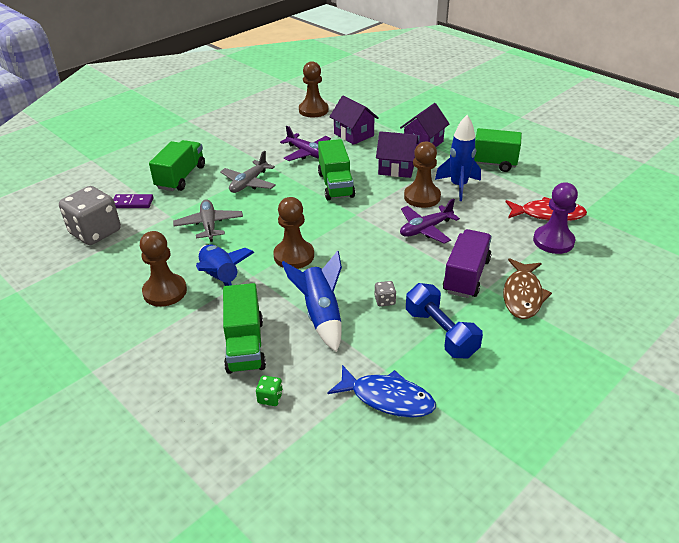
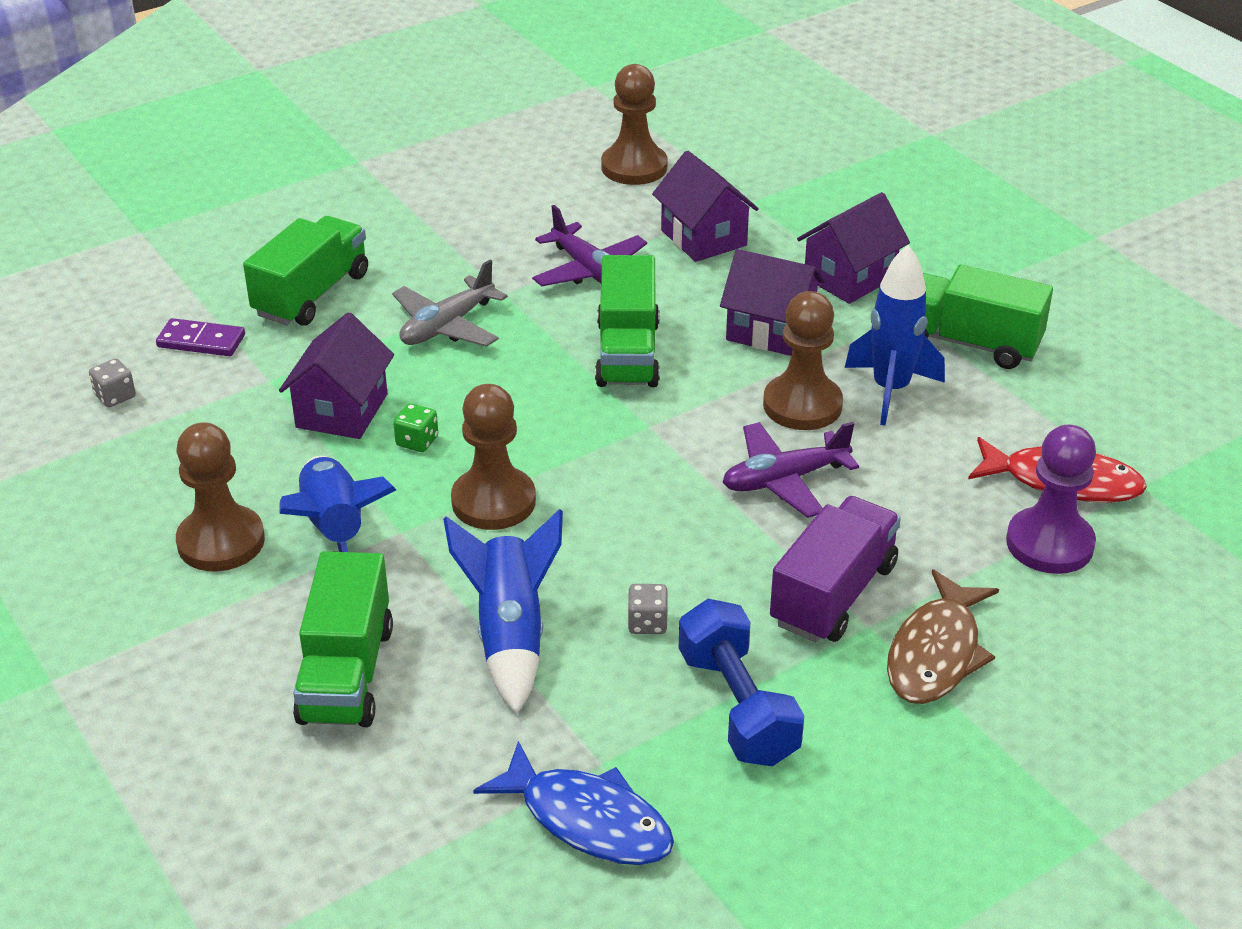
camera: 10 degrees right, 0 degrees up
grey dice [59,186,121,245] -> grey dice [89,359,136,407], size x0.40
grey plane [173,199,243,242] -> purple house [279,313,394,439]
green dice [256,375,283,406] -> green dice moved to [393,403,438,452]

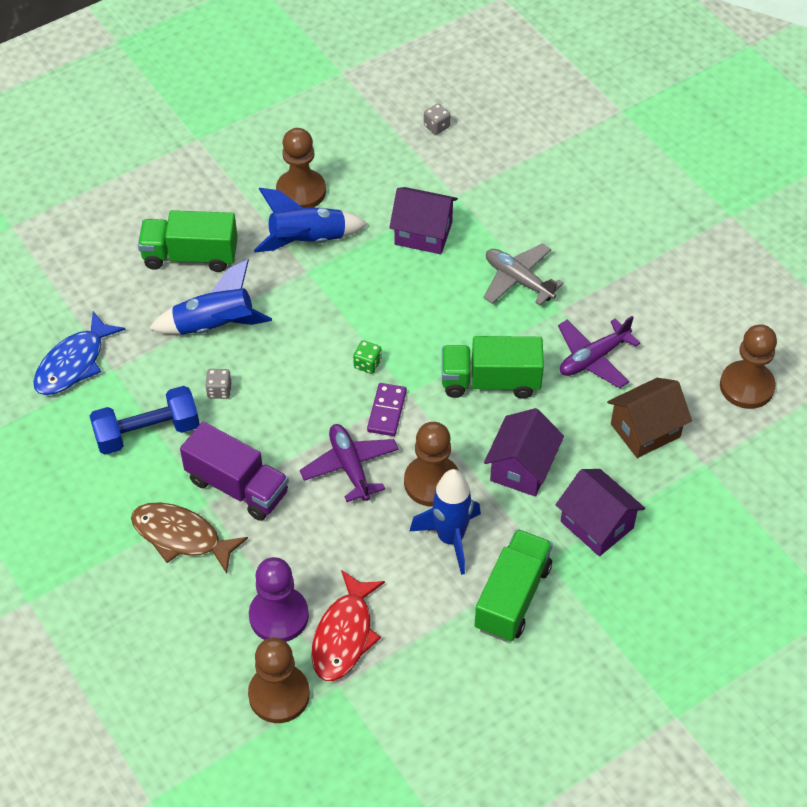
camera: 90 degrees right, 15 degrees up
purple domino [156,318,245,356] -> purple domino moved to [367,383,407,436]
green truck [243,216,368,326] -> none
green dice [393,403,438,452] -> green dice moved to [353,341,382,374]
brown pawn [451,384,536,530] -> brown pawn moved to [248,637,310,723]
purple house [652,151,759,262] -> brown house [607,378,692,458]

